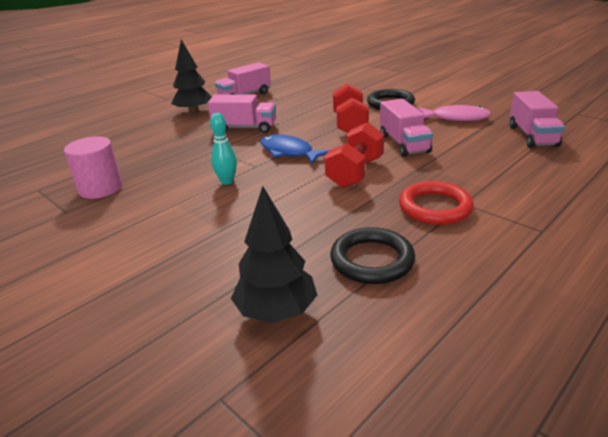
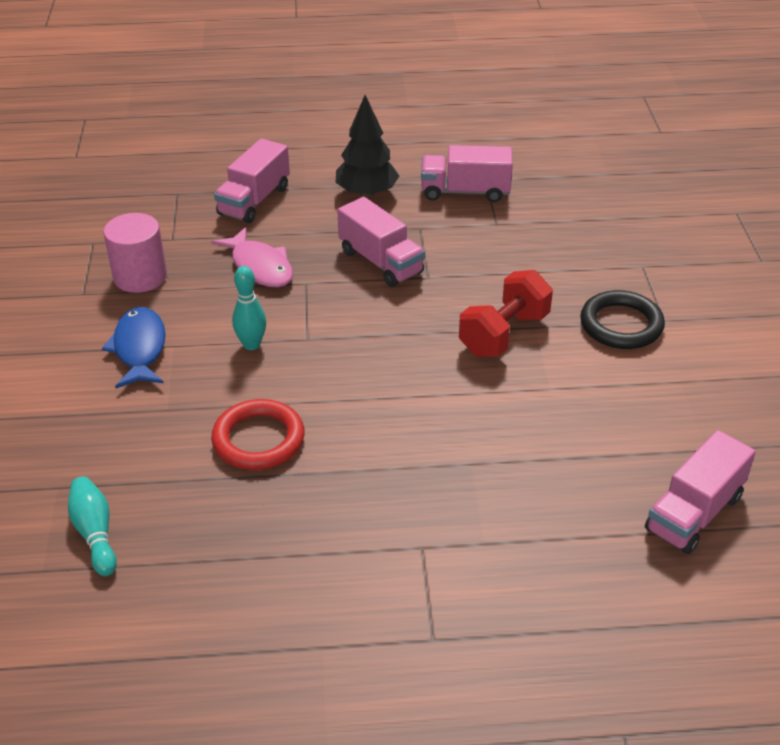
camera: 40 degrees right, 10 degrees up
black tree [231,186,317,323] -> turquoise bowling pin [68,477,117,576]
blue fish [260,134,330,164] -> blue fish moved to [102,307,166,388]
red dumbbell [325,122,384,188] -> none
black ring [330,227,415,284] -> none
pink truck [380,99,433,157] -> pink truck moved to [214,138,290,223]
red ring [399,181,474,225] -> red ring moved to [211,399,305,470]
pink fish [418,105,491,121] -> pink fish moved to [211,227,293,287]

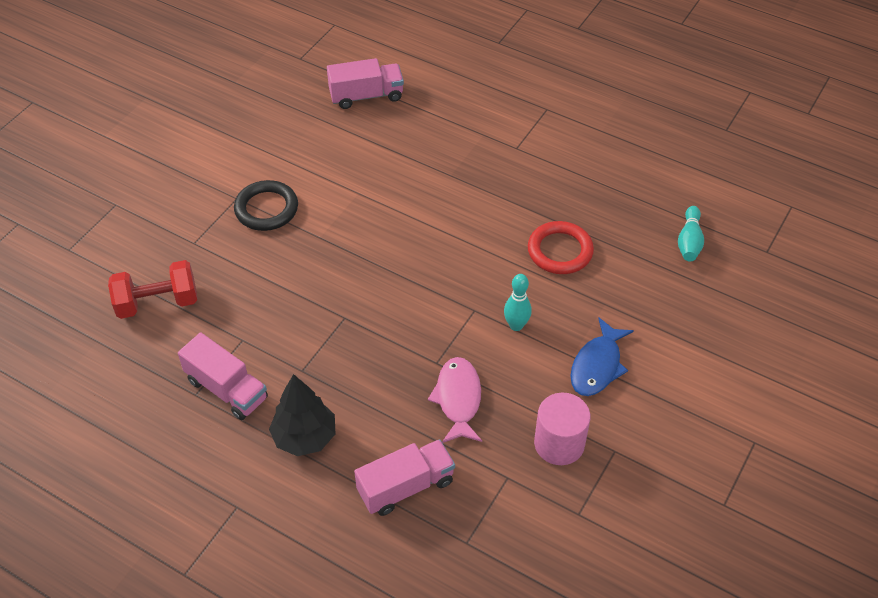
camera: 145 degrees left, 10 degrees up
pink truck [337,197,425,287] -> none
red dumbbell [459,270,553,357] -> red dumbbell moved to [108,260,197,319]

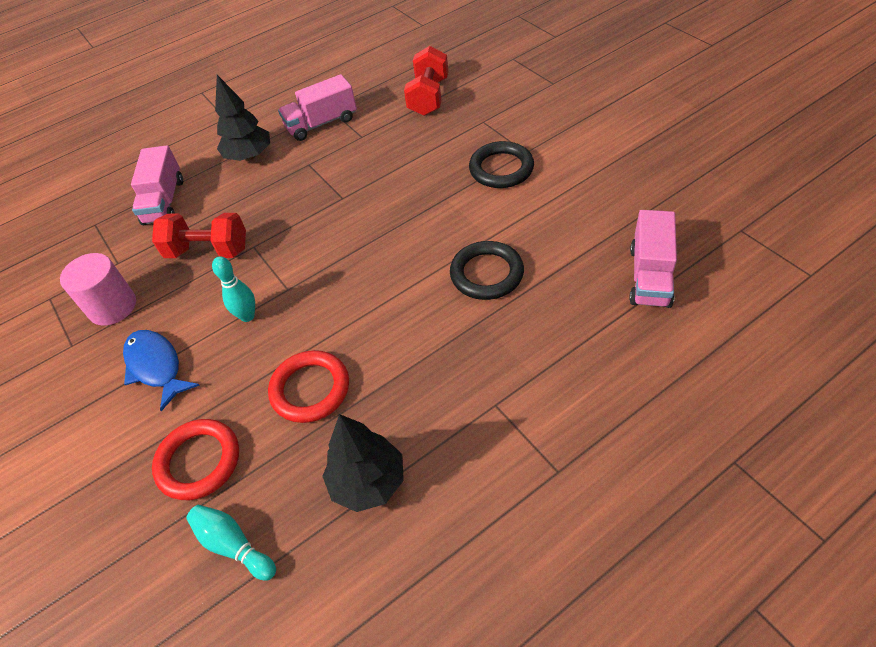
camera: 120 degrees right, 0 degrees up
pink fish [428,357,482,443] -> red dumbbell [152,213,246,258]
none -> red ring [152,419,239,500]
none -> black tree [322,414,404,512]
none -> black ring [450,241,524,300]

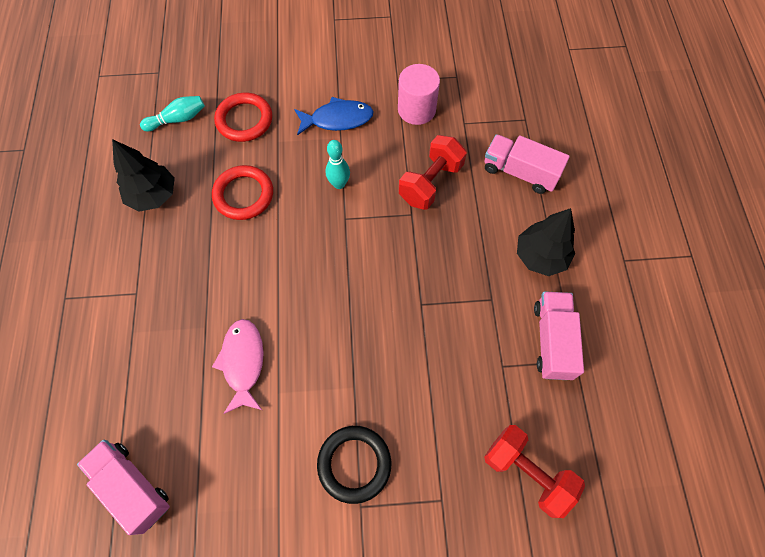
camera: 115 degrees right, 15 degrees up
black ring [450,241,524,300] -> pink fish [212,319,264,414]

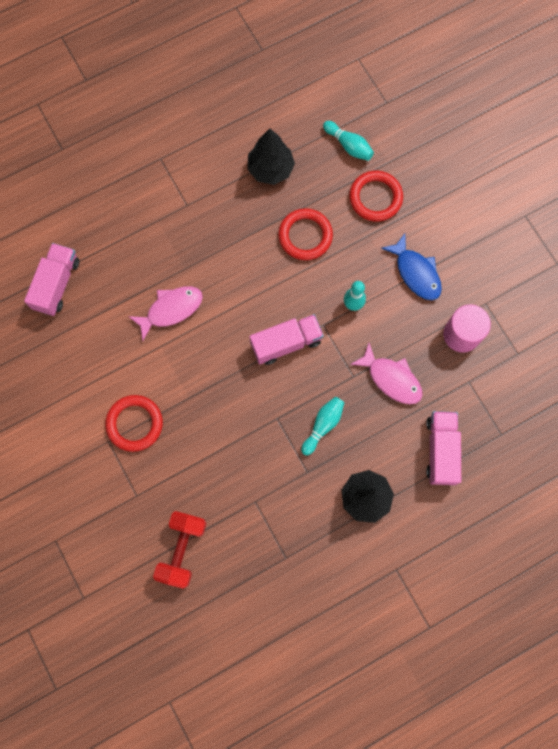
camera: 65 degrees right, 10 degrees up
black ring [317,426,391,504] -> red ring [105,395,163,452]
red dumbbell [399,135,467,210] -> pink fish [350,343,423,404]
pink truck [534,291,584,380] -> pink truck moved to [249,314,324,365]
none -> turquoise bowling pin [301,396,345,455]

